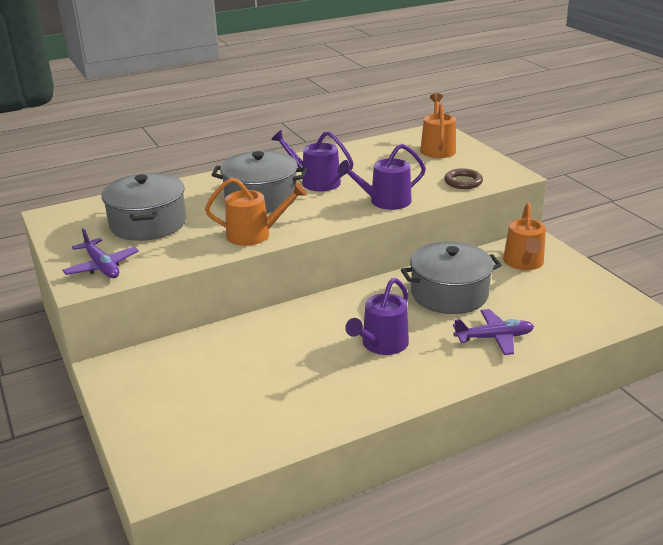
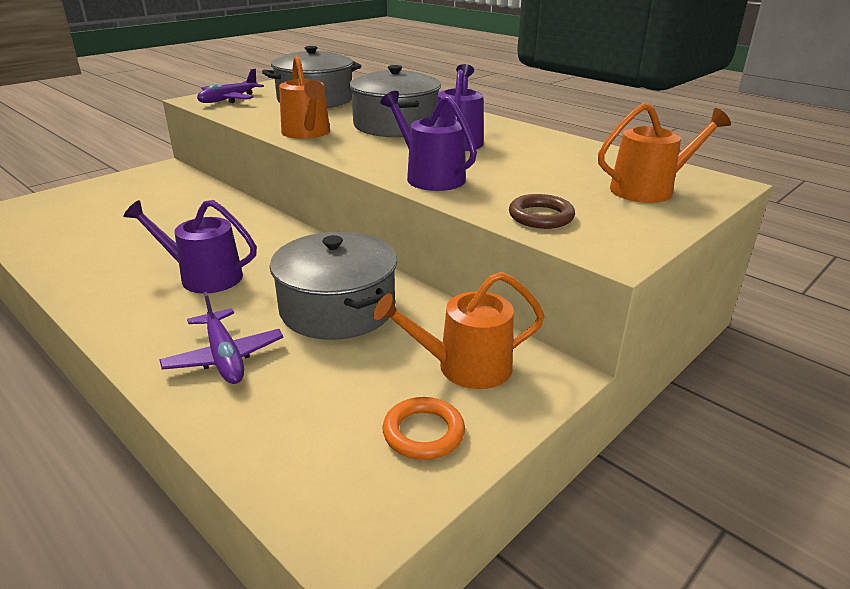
camera: 70 degrees right, 0 degrees up
none -> orange ring [383,397,465,460]

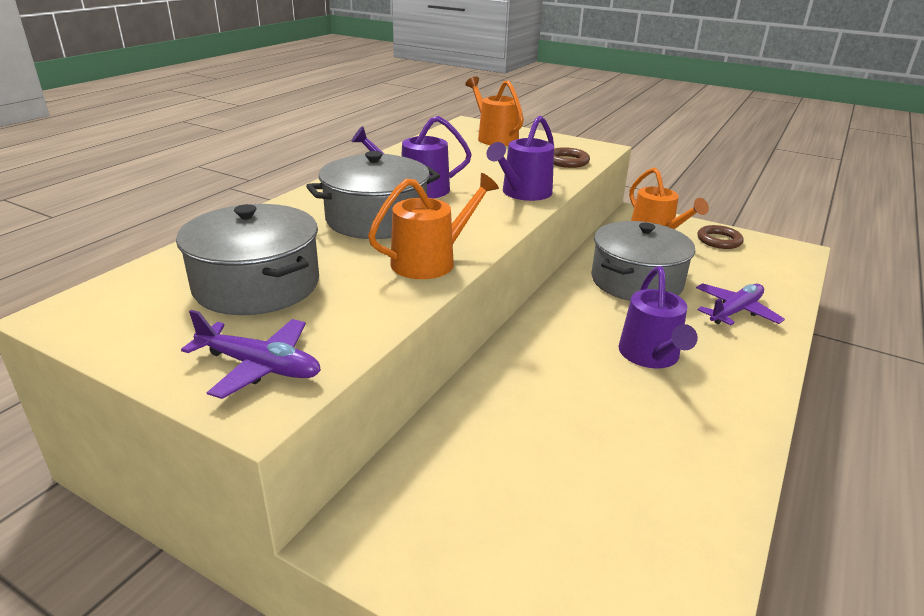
camera: 105 degrees left, 0 degrees up
orange ring [383,397,465,460] -> brown ring [697,225,744,249]

